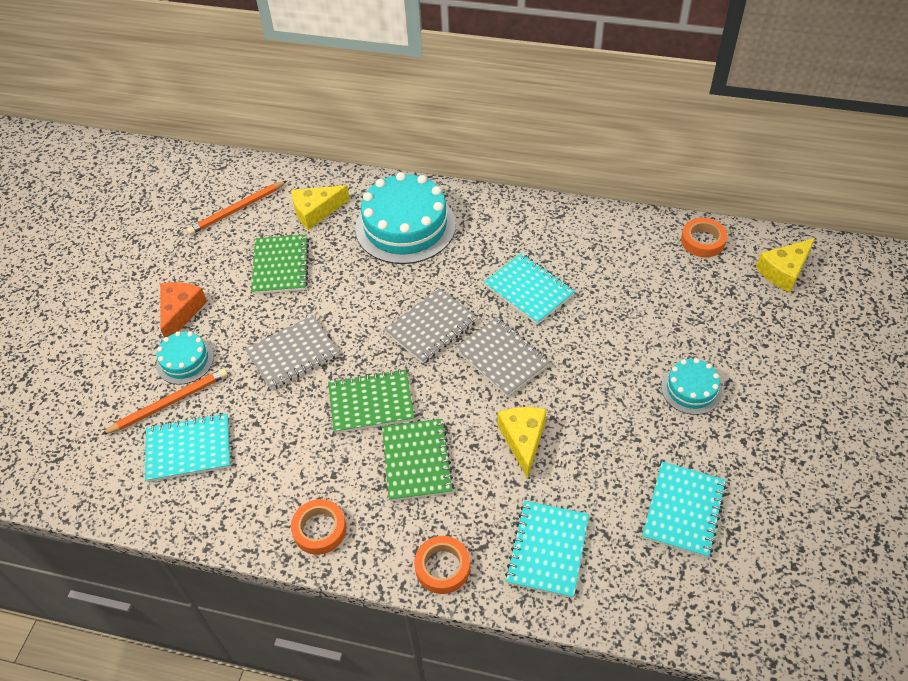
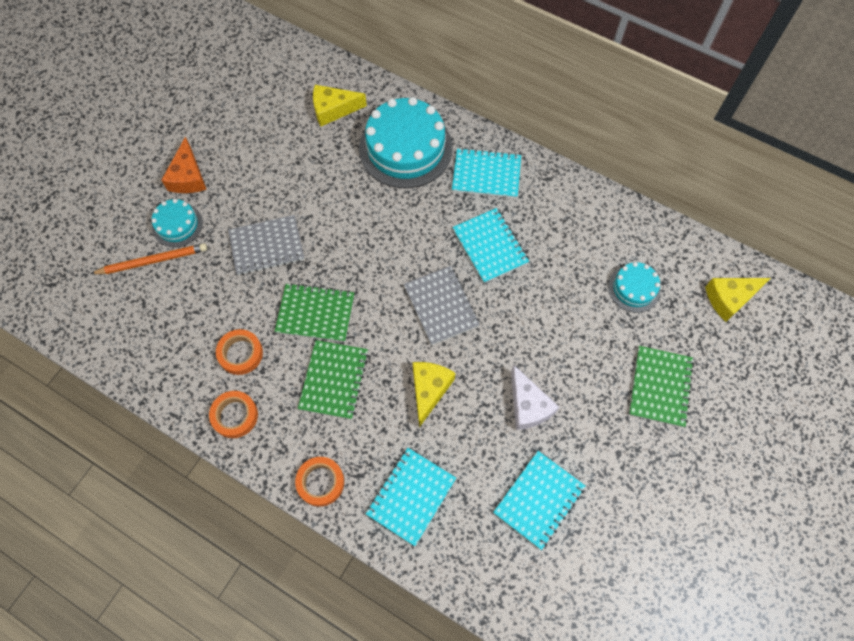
camera: 15 degrees right, 15 degrees up
turquoise notebook [145,413,230,482] -> turquoise notebook moved to [452,148,521,198]
orange cheese [160,282,207,338] -> orange cheese turned 150 degrees clockwise [161,137,207,193]
orange pencil [187,181,287,235] -> none
green notebook [251,234,309,294] -> green notebook moved to [629,346,694,427]
grey notebook [384,288,477,363] -> none
turquoise cake [661,358,722,415] -> turquoise cake moved to [608,262,660,313]
orange tape [681,218,727,257] -> orange tape moved to [216,329,263,375]
none -> white cheese [511,364,559,430]

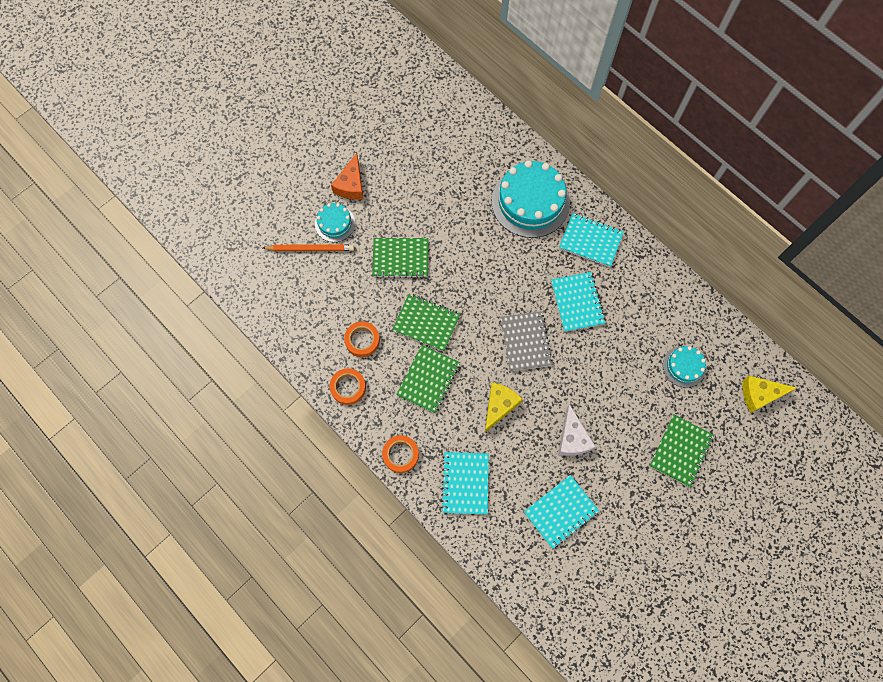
camera: 15 degrees right, 5 degrees up
grey notebook [228,215,304,275] -> green notebook [372,238,428,278]
yellow cheese [313,85,367,126] -> none
turquoise notebook [366,448,456,546] -> turquoise notebook turned 45 degrees counterclockwise [441,452,489,514]

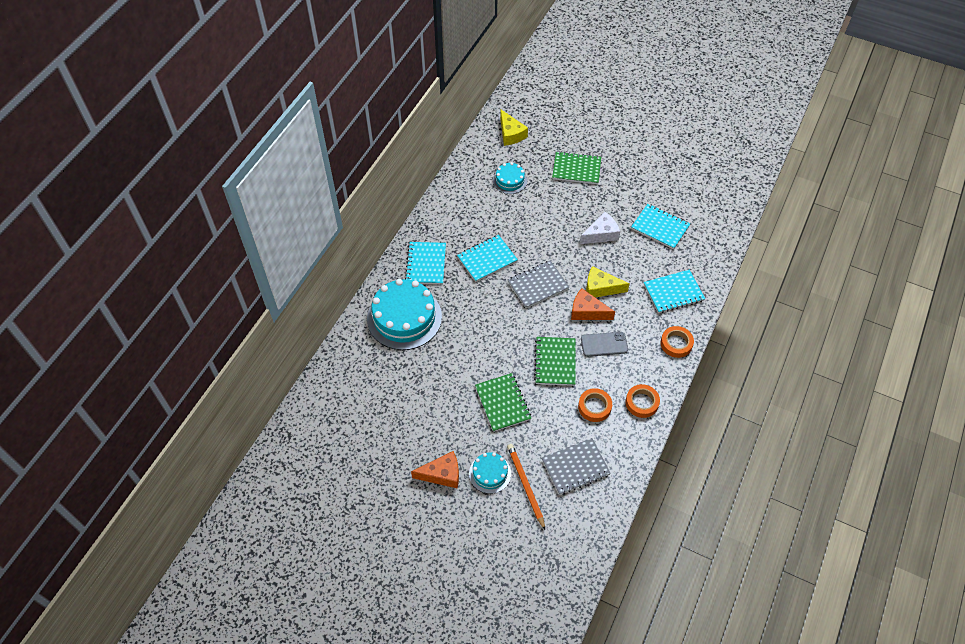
camera: 110 degrees left, 15 degrees down
green notebook [396,345,460,413] -> grey phone [581,332,628,357]
none -> grey notebook [542,438,611,495]
none -> orange cheese [571,288,615,320]

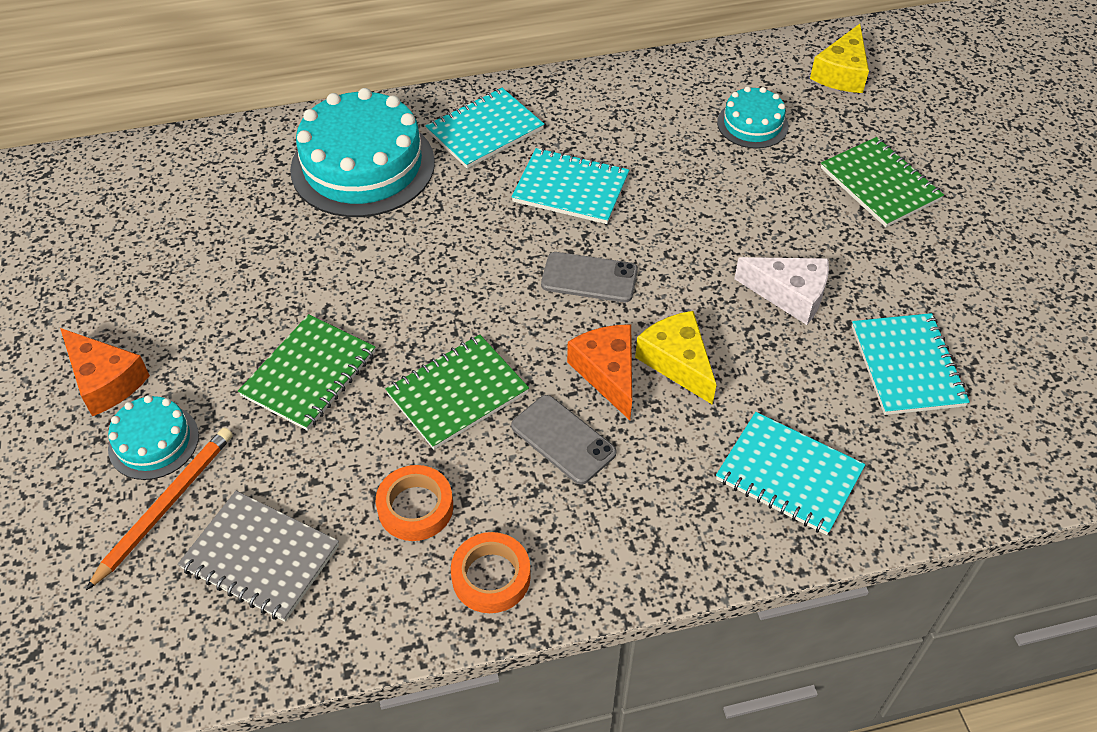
camera: 50 degrees right, 5 degrees down
grey notebook [508,261,569,308] -> grey phone [541,252,638,302]
orange tape [661,326,694,358] -> none

